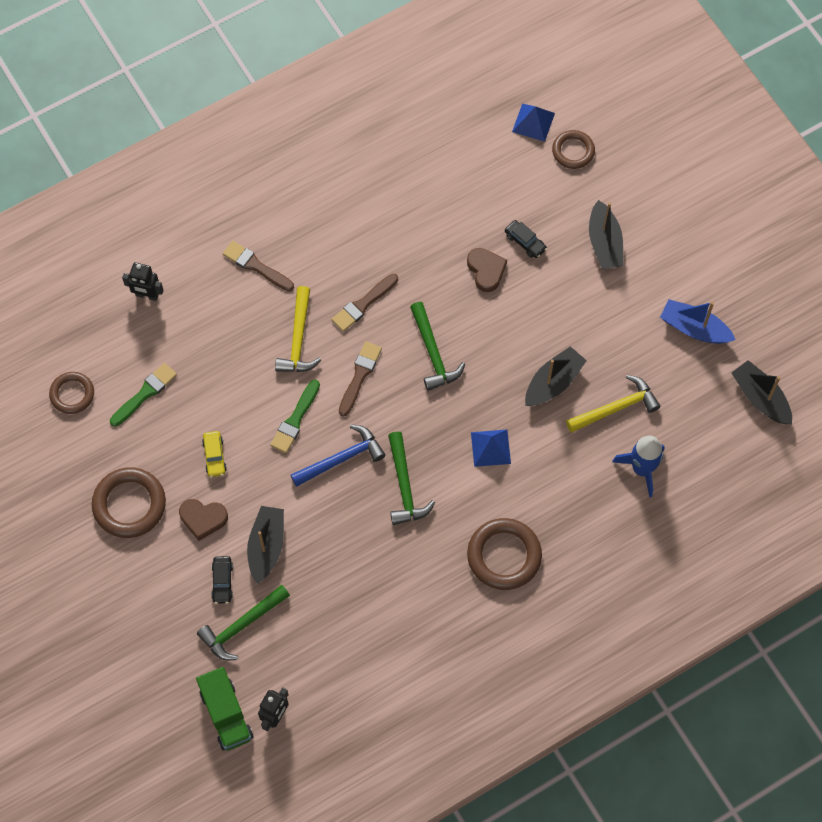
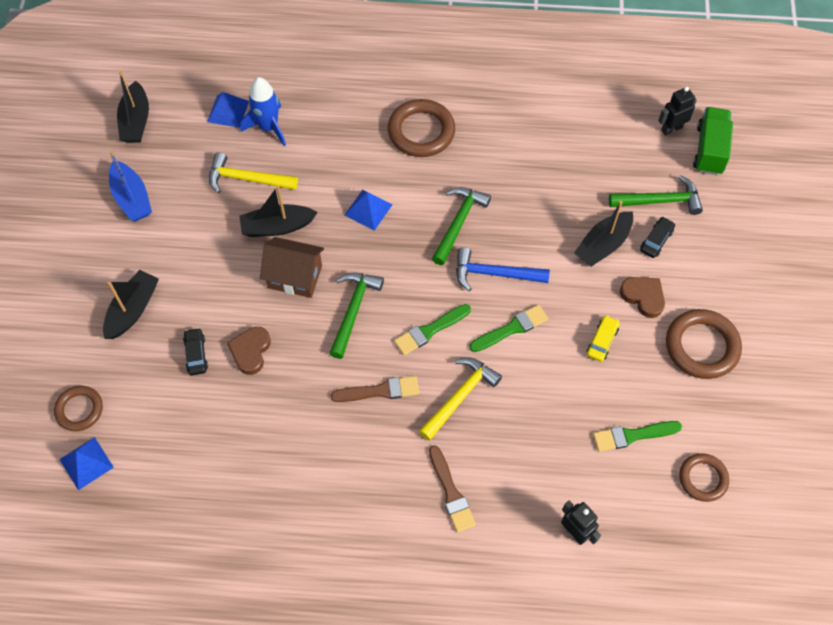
camera: 145 degrees left, 5 degrees down
brown brush [339,341,382,417] -> green brush [394,304,471,355]
none -> blue pyramid [207,92,249,128]
none -> brown house [260,237,324,298]

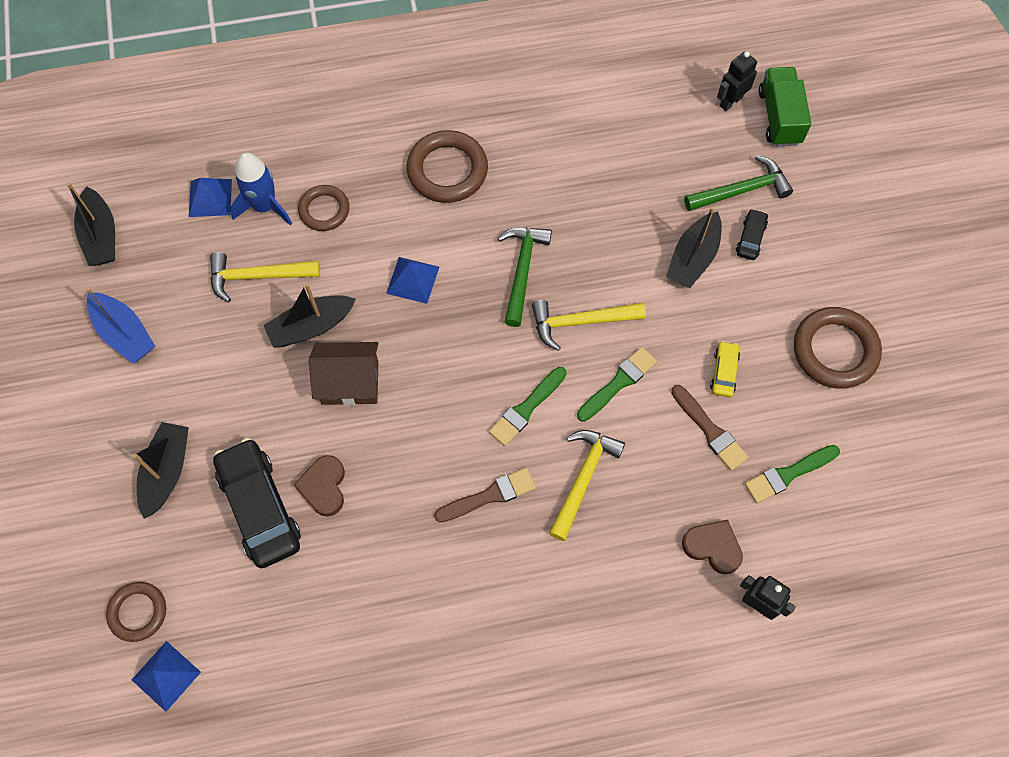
camera: 15 degrees left, 5 degrees up
black car [183,328,208,375] -> black car [213,438,301,568], size x2.14
green hammer [329,272,384,359] -> none
brown brush [429,445,476,533] -> brown brush moved to [671,385,748,471]
blue hammer [456,247,550,291] -> yellow hammer [532,300,646,351]
brown heart [620,277,665,318] -> brown heart moved to [682,520,743,574]
brown ring [679,453,729,502] -> brown ring moved to [298,185,350,231]

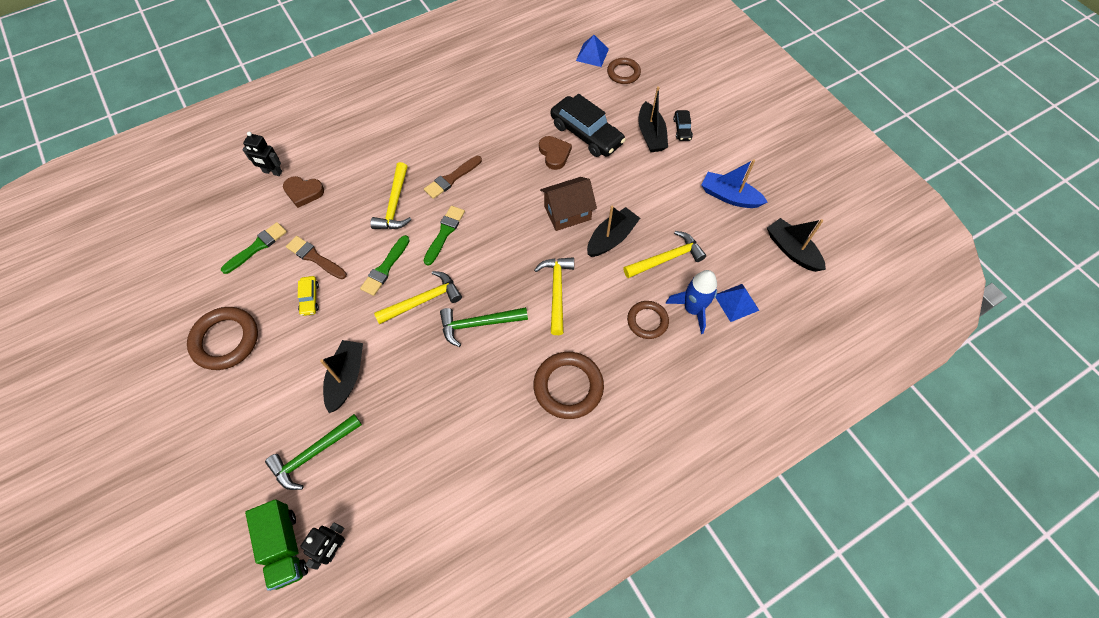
camera: 160 degrees right, 5 degrees down
blue pyramid [386,257,439,304] -> yellow hammer [534,257,574,335]
green hammer [498,227,552,327] -> green hammer turned 90 degrees clockwise [440,307,528,347]
black car [736,209,768,260] -> black car moved to [673,110,693,141]

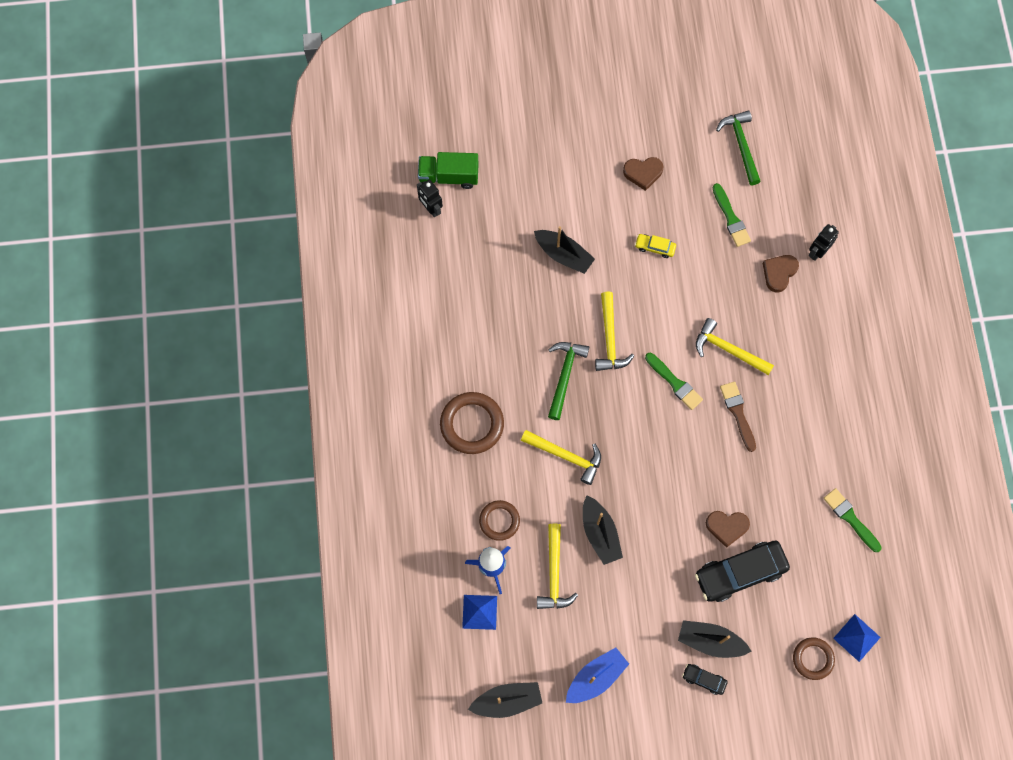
camera: 115 degrees right, 10 degrees up
brown ring [187,307,258,370] -> brown heart [623,157,664,191]
green hammer [265,414,362,490] -> green hammer moved to [716,110,761,185]
brown brush [286,236,347,279] -> none
green brush [360,235,410,296] -> green brush moved to [824,488,882,552]
brown house [540,177,597,231] -> none

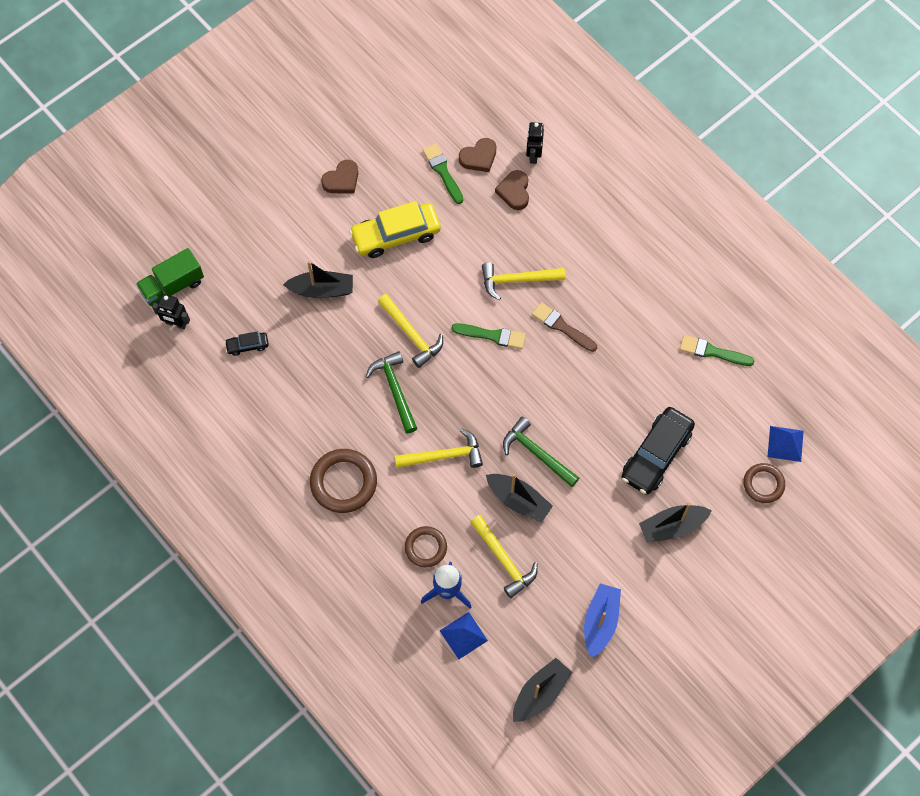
camera: 35 degrees left, 5 degrees down
yellow car [635,234,676,258] -> yellow car [349,201,441,258], size x2.14
black car [682,664,728,695] -> black car moved to [225,332,269,356]
brown heart [706,511,750,548] -> brown heart moved to [459,138,497,172]
green brush [713,183,751,247] -> green brush turned 150 degrees counterclockwise [423,143,463,204]
green hammer [716,110,761,185] -> green hammer moved to [503,417,579,487]

